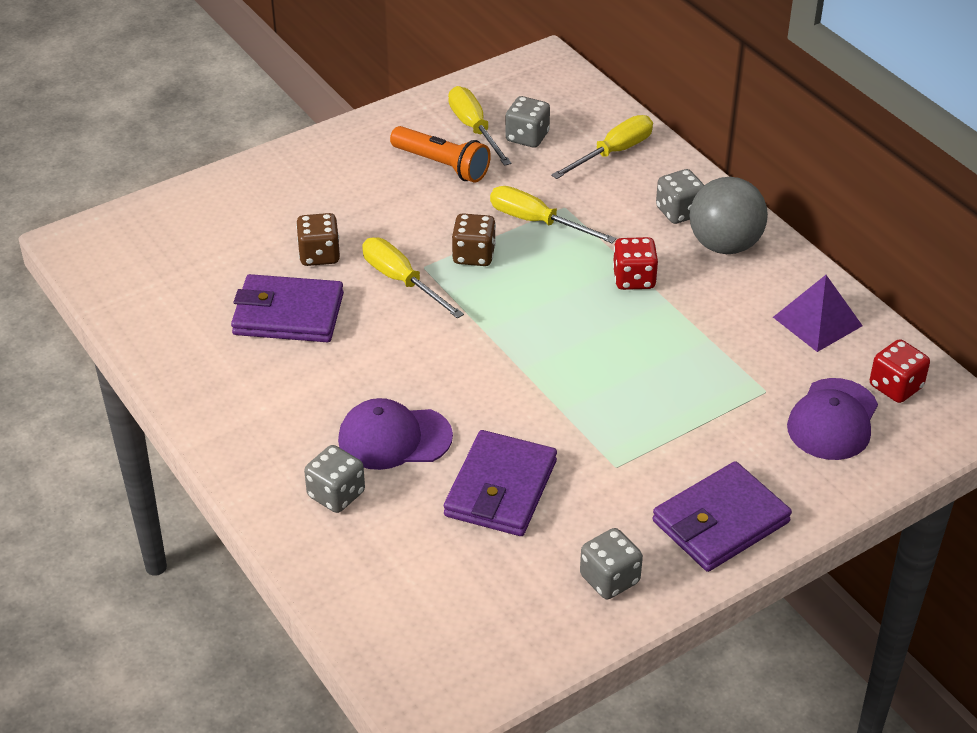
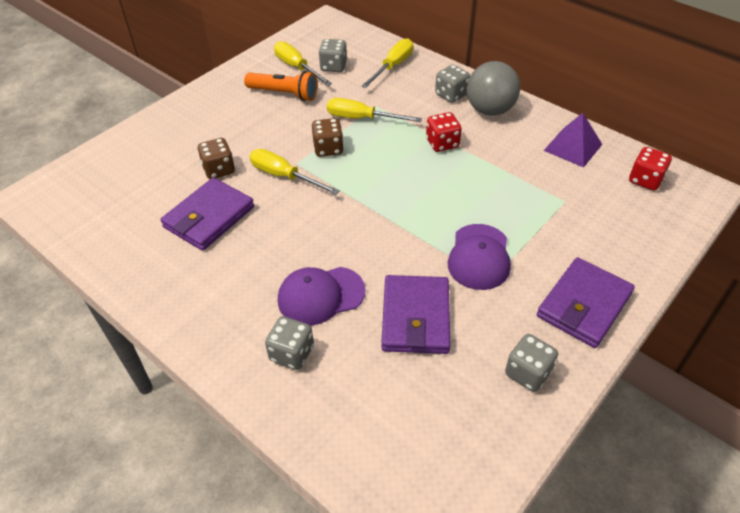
camera: 15 degrees left, 5 degrees up
purple wallet [231,274,344,342] -> purple wallet turned 45 degrees counterclockwise [160,178,254,251]
purple cap [787,378,878,460] -> purple cap moved to [448,224,511,290]

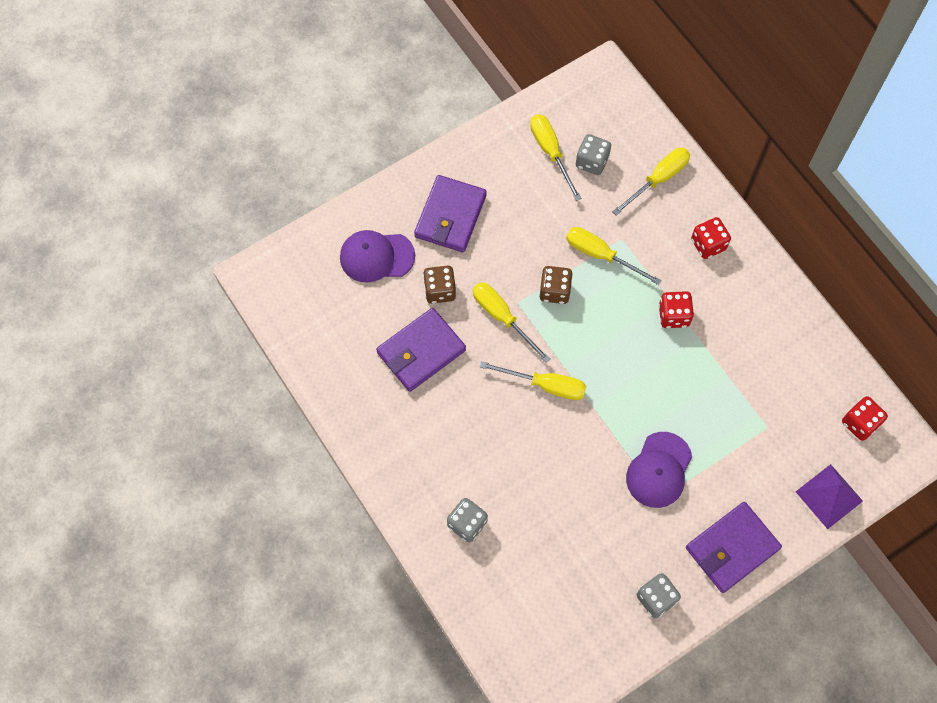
camera: 15 degrees right, 20 degrees up
orange flashlight [244,71,317,101] -> none
purple cap [278,267,366,326] -> purple cap moved to [340,230,415,283]
purple wallet [381,275,450,354] -> purple wallet moved to [414,175,487,252]
grey dice [435,65,470,103] -> red dice [691,217,731,259]
grey ball [467,61,520,116] -> none
purple pyramid [543,113,603,168] -> purple pyramid moved to [796,464,863,529]
none -> yellow screwdriver [479,361,586,400]

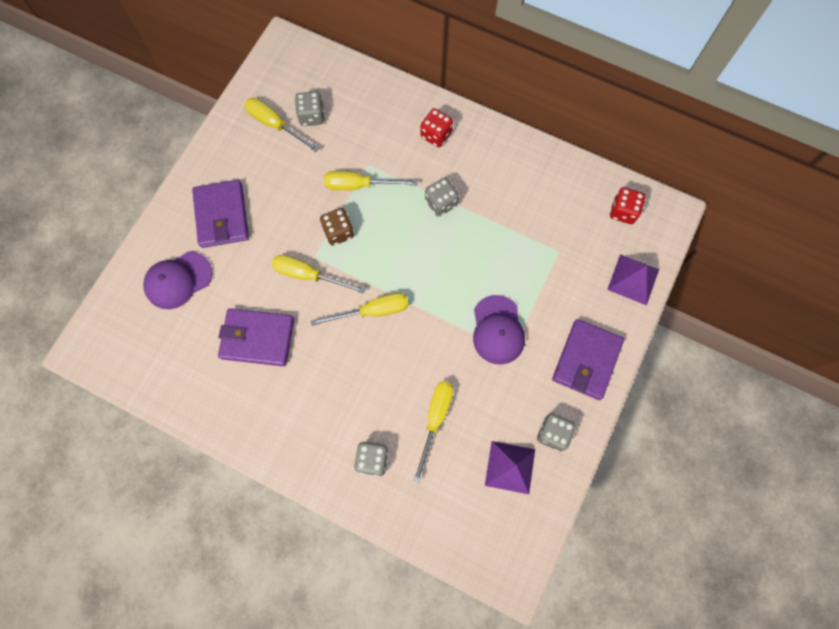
camera: 30 degrees left, 5 degrees up
purple wallet [376,308,466,392] -> purple wallet turned 75 degrees clockwise [218,308,294,367]
brown dice [423,266,456,304] -> none
yellow screwdriver [612,148,690,216] -> yellow screwdriver moved to [413,381,453,484]
red dice [659,291,694,328] -> grey dice [425,178,459,217]
none -> purple pyramid [485,441,535,494]

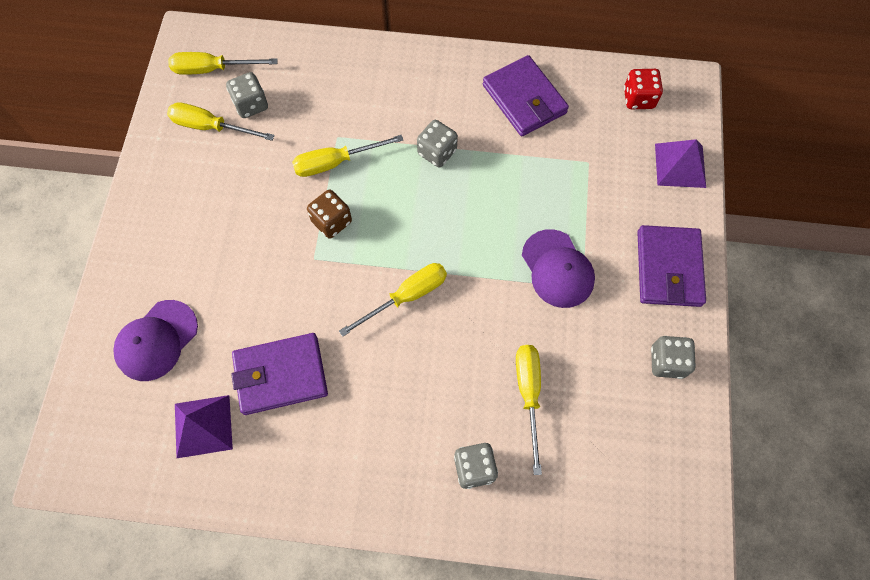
camera: 20 degrees left, 5 degrees down
purple wallet [192,180,249,248] -> purple wallet moved to [483,55,569,136]
yellow screwdriver [272,255,366,294] -> yellow screwdriver moved to [168,52,278,75]
red dice [421,108,453,147] -> none
purple pyramid [485,441,535,494] -> purple pyramid moved to [175,395,233,458]

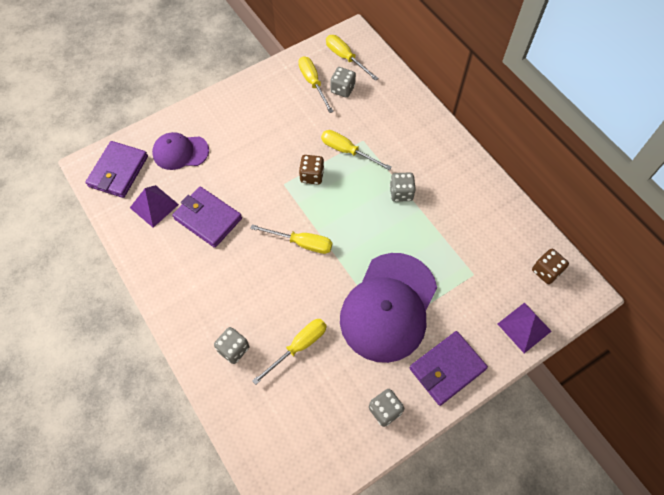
camera: 50 degrees right, 5 degrees down
purple wallet [483,55,569,136] -> purple wallet moved to [85,141,148,198]
purple cap [522,229,595,308] -> purple cap [340,253,437,363], size x1.85
red dice [624,69,663,109] -> brown dice [532,249,569,284]

